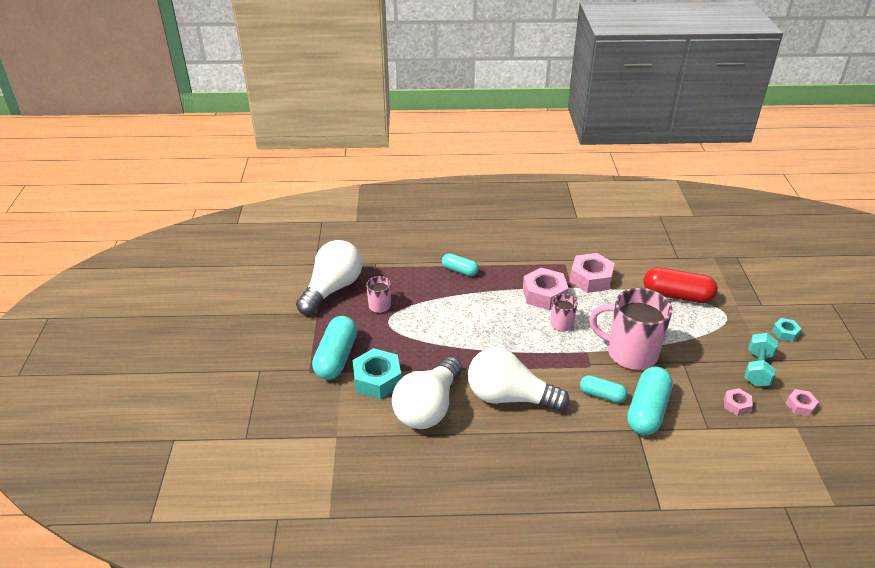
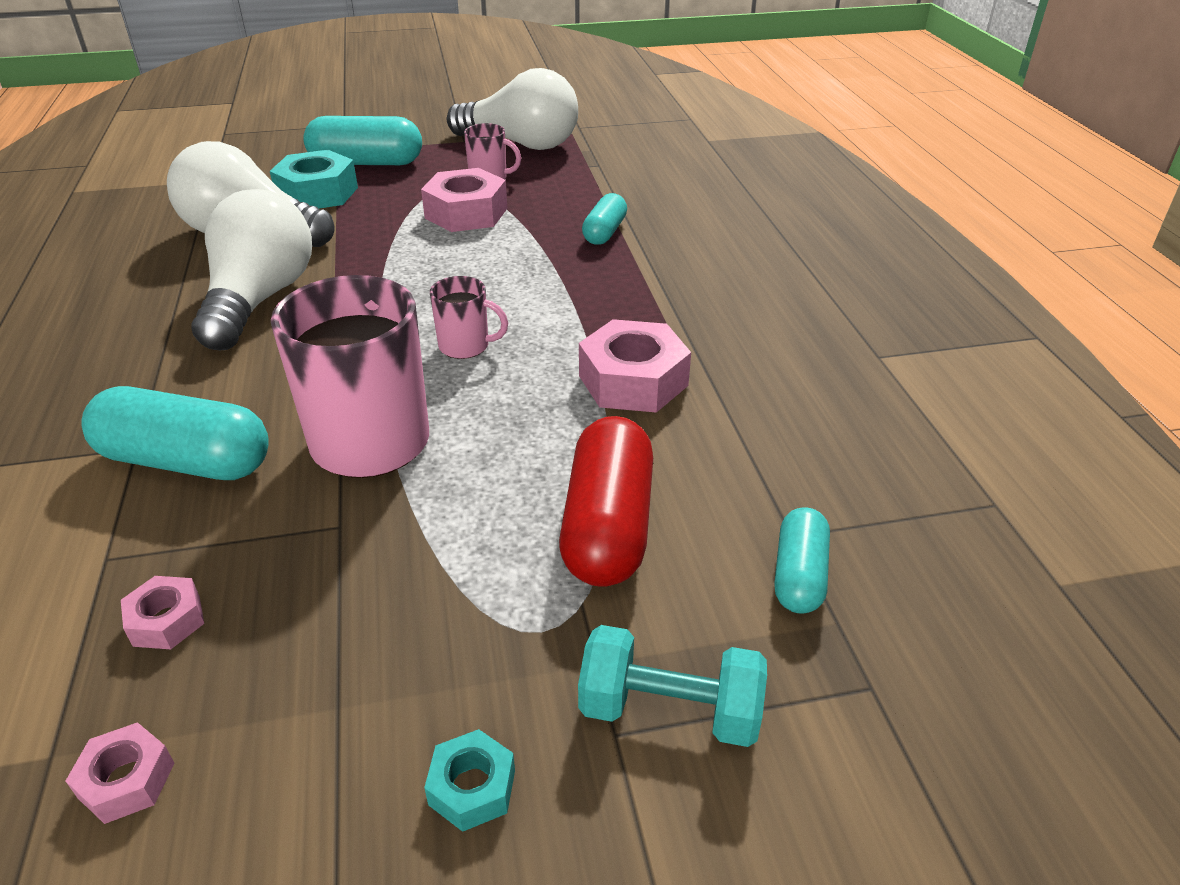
camera: 80 degrees right, 0 degrees up
pink nut [523,267,569,310] -> pink nut moved to [421,168,507,232]
turquoise capsule [580,375,627,403] -> turquoise capsule moved to [774,507,830,614]
turquoise dumbbell [744,333,778,387] -> turquoise dumbbell moved to [578,625,767,747]

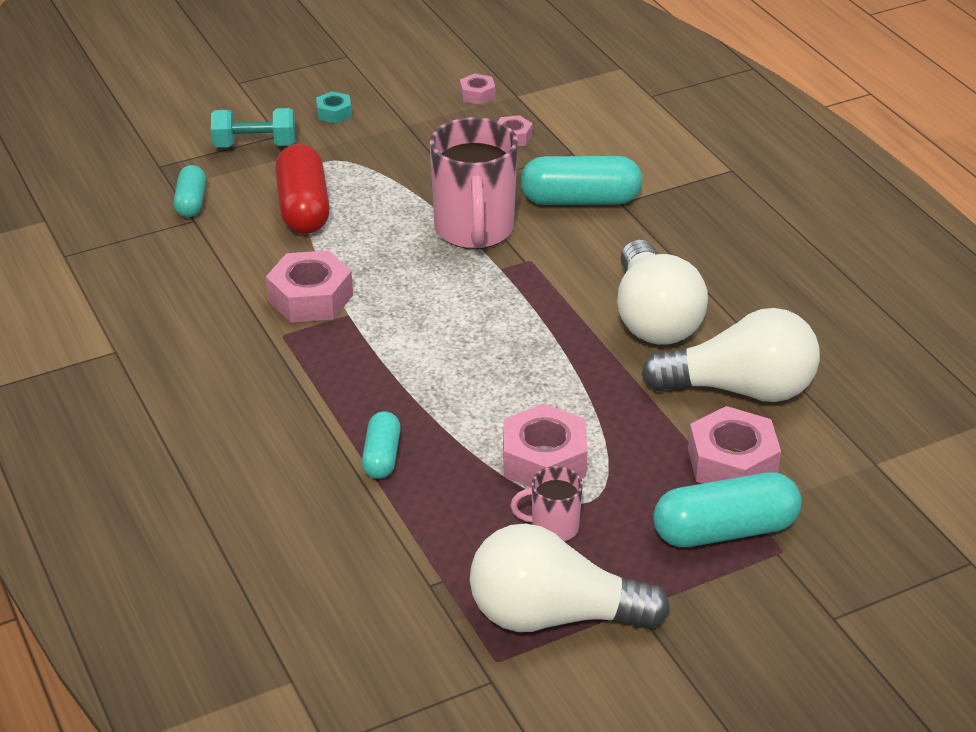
camera: 165 degrees right, 0 degrees up
turquoise nut [270,150,358,209] -> pink nut [688,406,781,484]
pink mug [430,276,508,359] -> none

